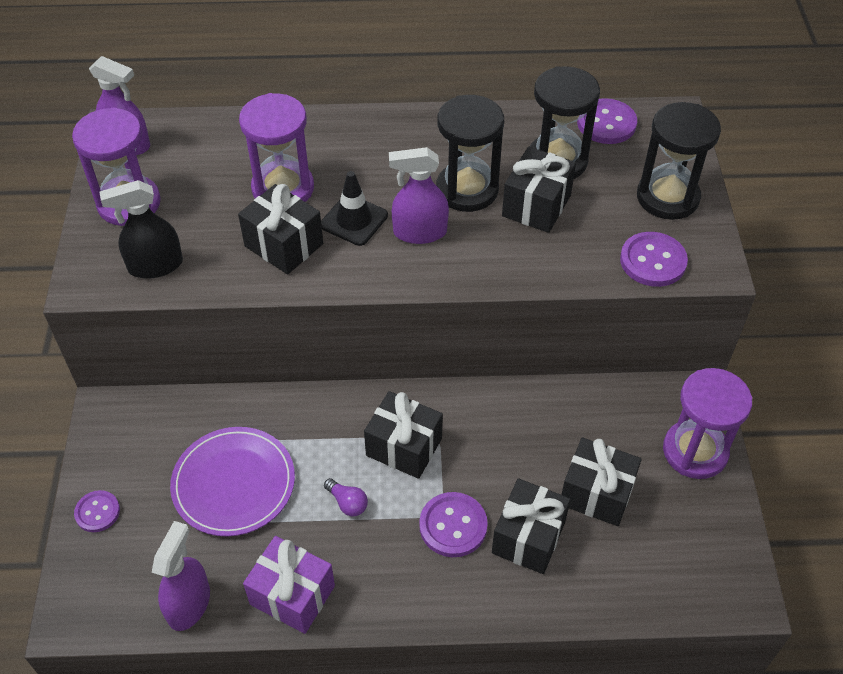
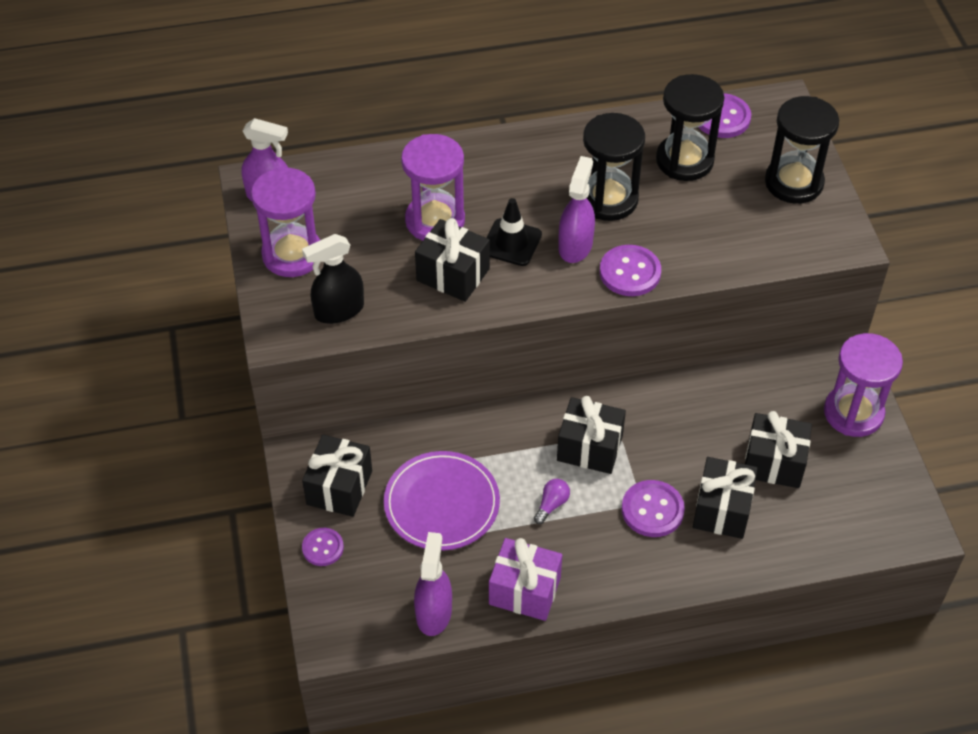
camera: 10 degrees left, 0 degrees up
purple light bulb [324,478,368,516] -> purple light bulb turned 90 degrees counterclockwise [534,479,570,524]
purple spray bottle [389,147,449,244] -> purple spray bottle turned 120 degrees clockwise [558,156,595,263]
black gift [502,147,576,233] -> black gift moved to [302,435,372,517]
purple button [620,232,688,287] -> purple button moved to [600,245,661,296]

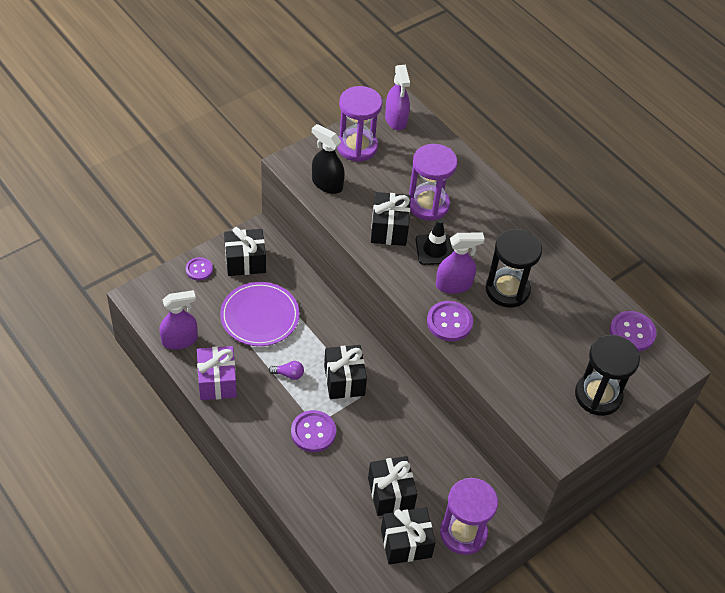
camera: 60 degrees right, 0 degrees up
black hourglass [656,74,724,181] -> none
black gift [693,457,758,539] -> black gift moved to [381,507,436,565]

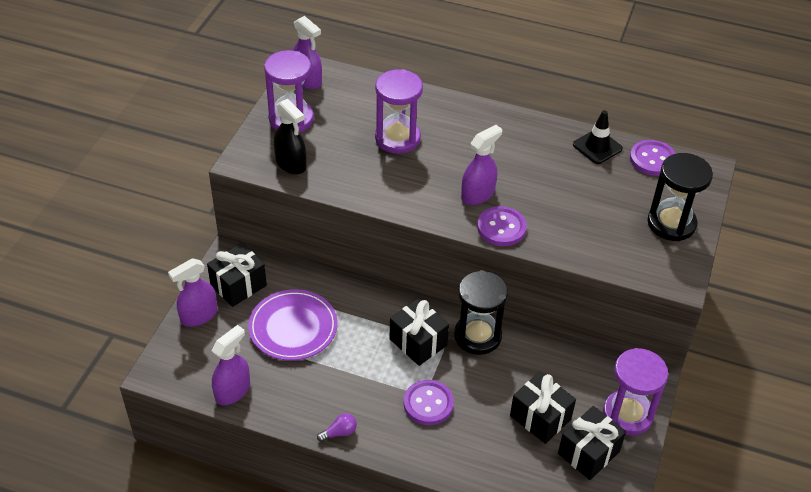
camera: 30 degrees left, 5 degrees down
purple button [186,257,213,281] -> purple spray bottle [168,258,218,327]
purple gift [197,346,237,400] -> none
purple light bulb [269,361,304,380] -> purple light bulb moved to [317,413,357,442]
black spray bottle [312,124,345,194] -> black spray bottle turned 135 degrees counterclockwise [274,99,307,175]
black gift [371,192,410,246] -> none
black traffic cone [415,219,454,265] -> black traffic cone moved to [573,110,623,164]
black hourglass [485,229,542,308] -> black hourglass moved to [454,270,508,355]

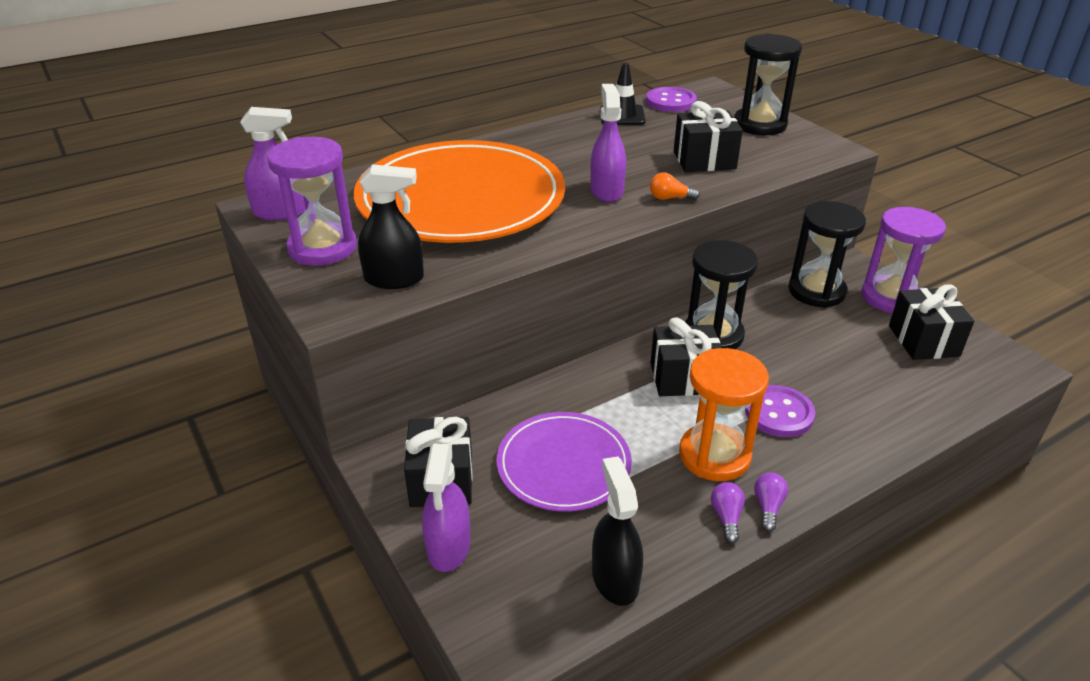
camera: 50 degrees left, 10 degrees down
purple spray bottle [211,325,250,405] -> black spray bottle [592,456,643,606]
purple hourglass [375,69,423,154] -> orange plate [354,140,565,243]
purple button [477,206,527,246] -> orange light bulb [650,172,700,200]
black gift [510,372,576,444] -> black gift moved to [674,101,743,172]
none -> orange hourglass [679,348,769,481]
none -> purple light bulb [711,482,745,544]
none -> black hourglass [788,201,866,308]

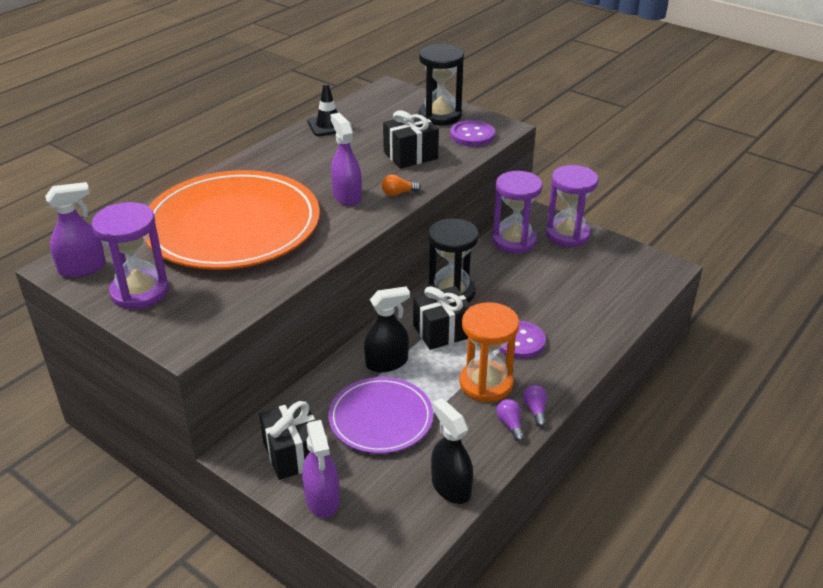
camera: 20 degrees left, 0 degrees up
black spray bottle [358,164,424,289] -> black spray bottle moved to [364,286,410,372]
purple button [646,87,697,112] -> purple button moved to [450,120,495,146]
black hourglass [788,201,866,308] -> purple hourglass [492,171,543,253]
black gift [889,284,974,360] -> none

